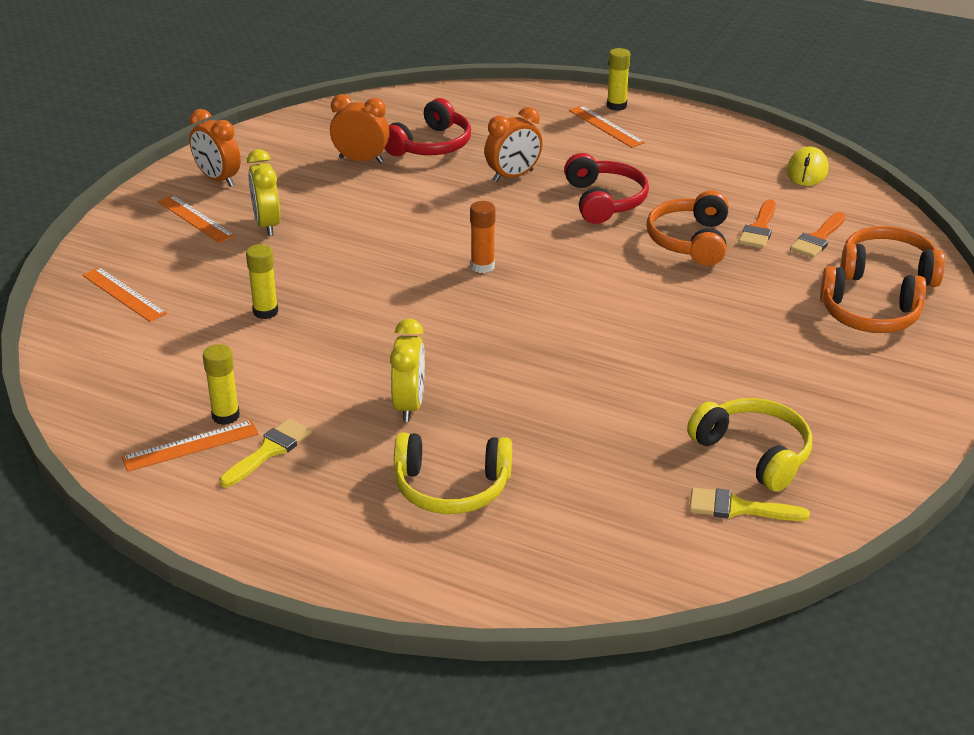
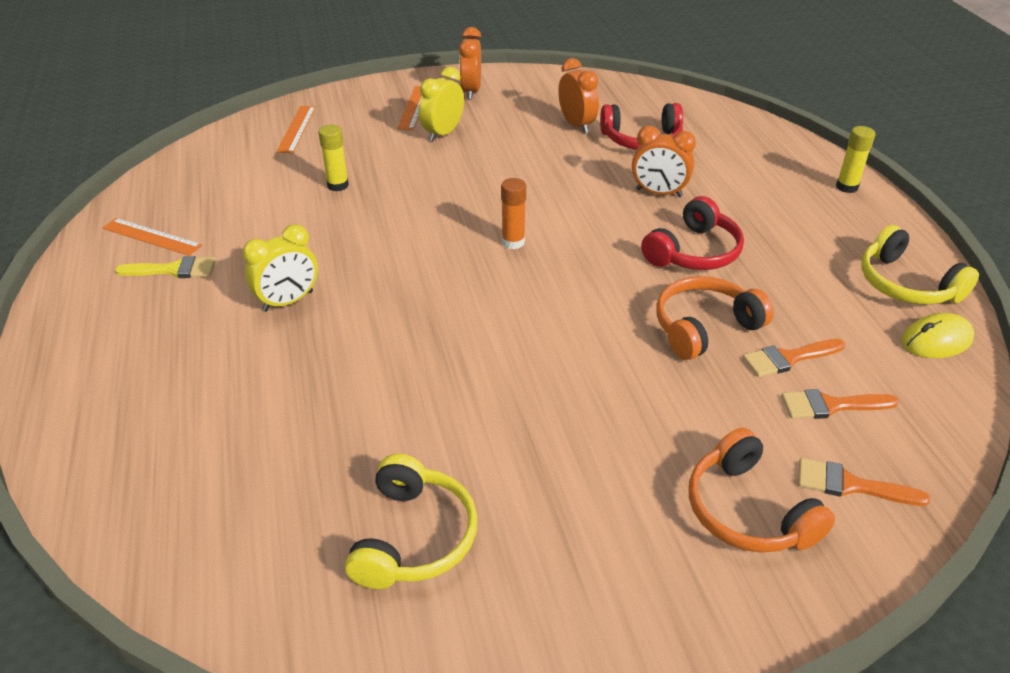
camera: 50 degrees right, 5 degrees up
yellow glue stick [203,344,240,425] -> none
yellow headphones [394,432,512,514] -> yellow headphones moved to [861,225,979,305]
orange ruler [569,105,645,148] -> none
yellow brush [689,487,810,521] -> none
orange headphones [841,226,945,287] -> orange brush [798,458,930,506]

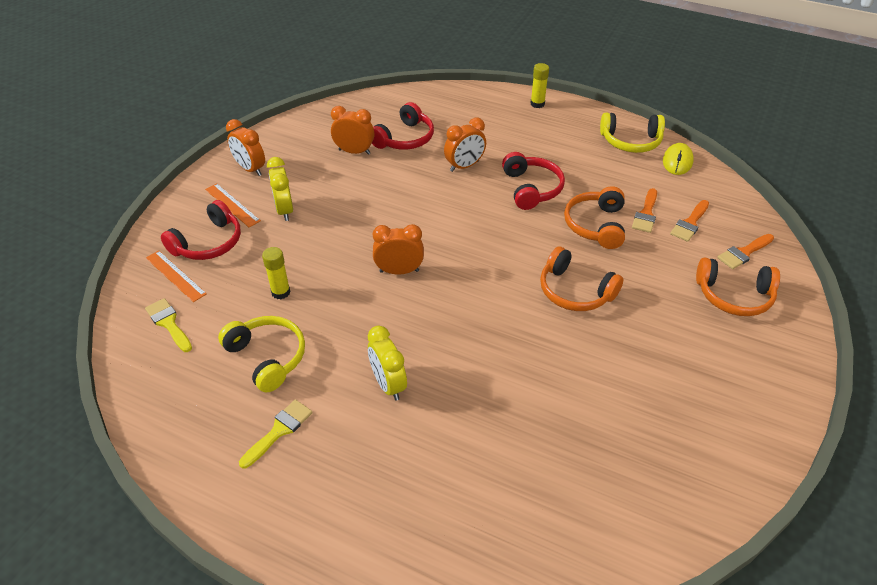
camera: 50 degrees left, 5 degrees up
orange ruler [103,218,202,256] -> none
yellow clock [243,224,318,312] -> yellow clock turned 150 degrees clockwise [368,326,407,401]
yellow headphones [345,454,478,589] -> yellow headphones moved to [218,316,305,392]
orange glue stick [501,178,526,249] -> none
none -> yellow brush [145,298,192,352]
none -> red headphones [161,200,241,260]
none -> orange clock [373,224,424,275]
none -> orange headphones [540,247,623,311]

